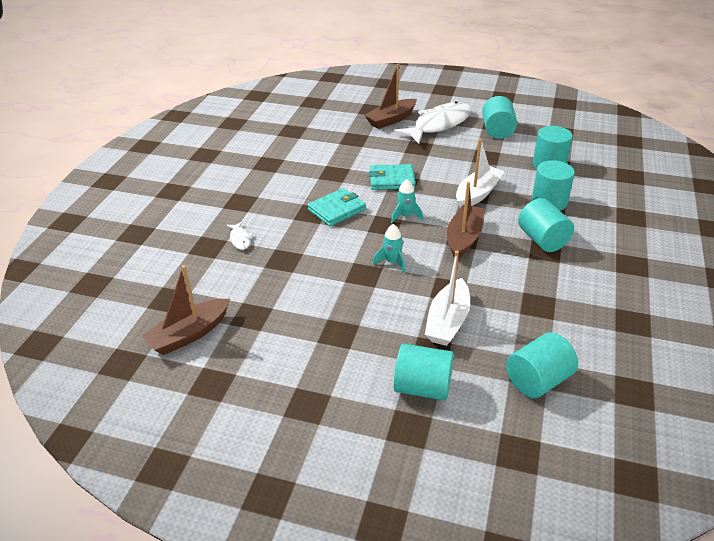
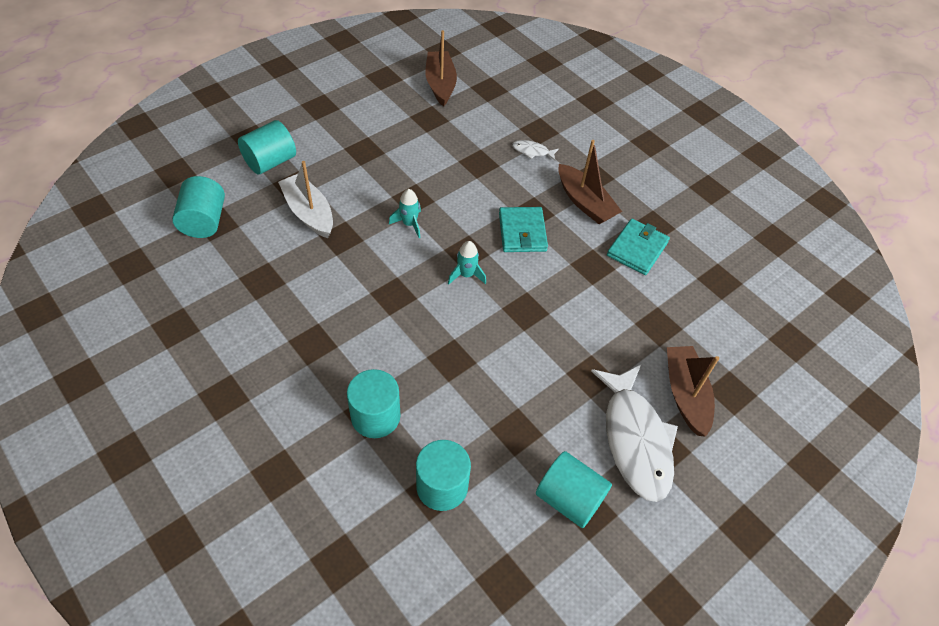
camera: 120 degrees right, 15 degrees up
turquoise wallet [369,164,416,190] -> turquoise wallet moved to [607,219,670,275]
brown boat [447,182,484,258] -> brown boat moved to [558,140,622,224]
white boat [456,139,505,208] -> none
turquoise cylinder [518,198,574,252] -> none

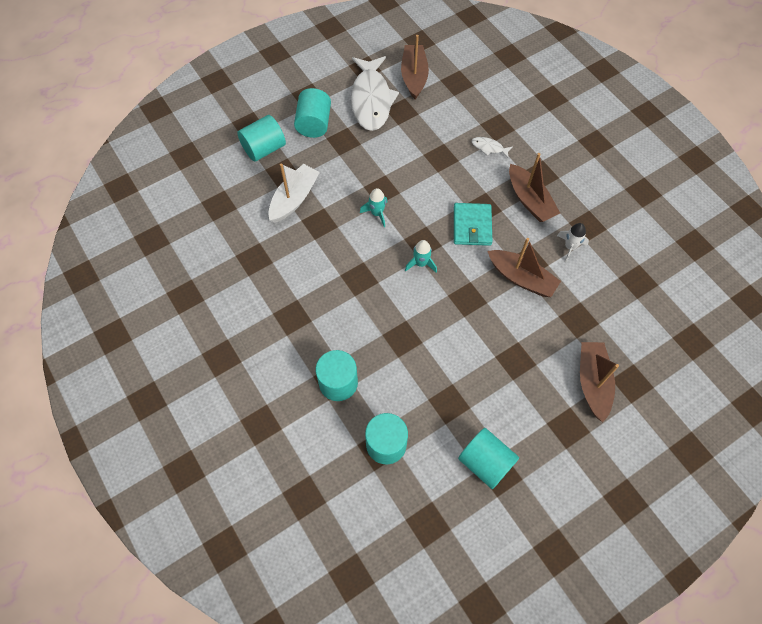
camera: 10 degrees right, 10 degrees up
turquoise cylinder [172,176,225,238] -> turquoise cylinder moved to [294,88,331,138]
white boat [278,161,333,238] -> white boat turned 60 degrees clockwise [268,163,320,223]
white fish [591,365,678,502] -> white fish moved to [351,56,399,131]
turquoise wallet [607,219,670,275] -> white rocket [557,223,589,262]
none -> brown boat [487,238,561,297]

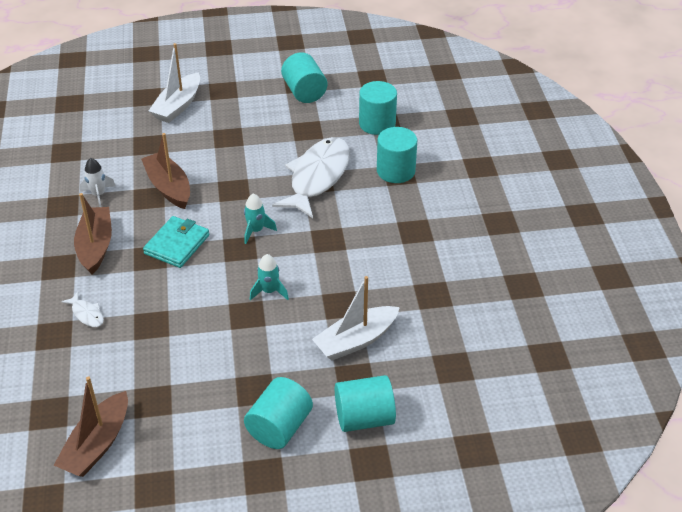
camera: 155 degrees left, 20 degrees down
white fish [351,56,399,131] -> white fish moved to [272,137,350,218]
brown boat [580,342,619,422] -> white boat [149,43,200,123]

